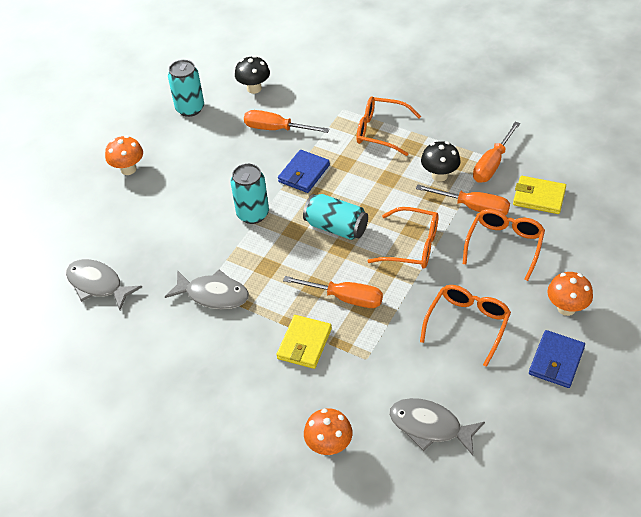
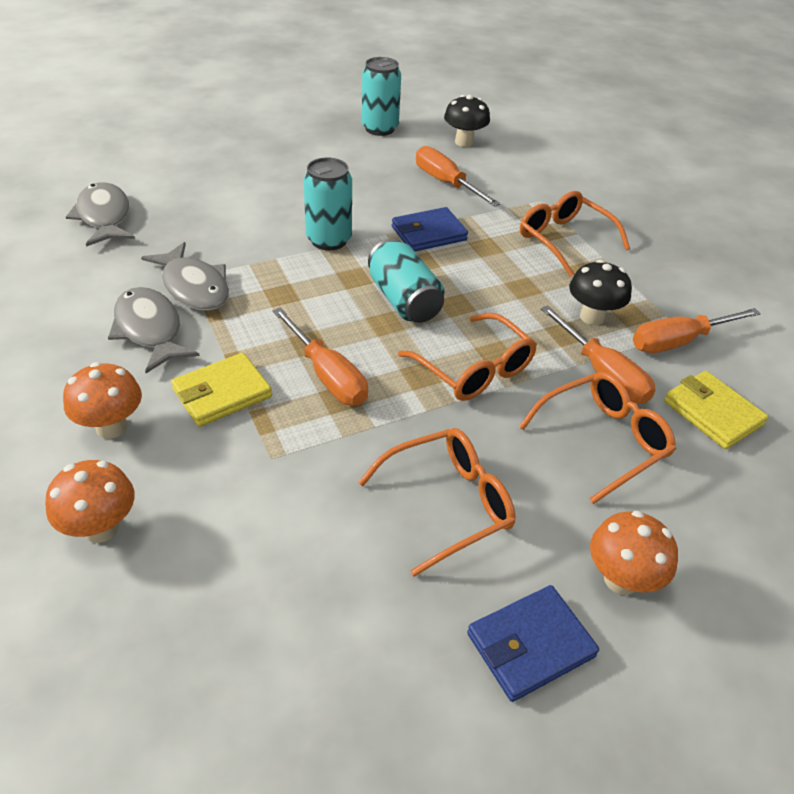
camera: 30 degrees right, 5 degrees down
orange mushroom [105,135,143,175] -> orange mushroom moved to [63,362,142,439]
grey fish [389,398,485,455] -> grey fish moved to [108,287,200,373]

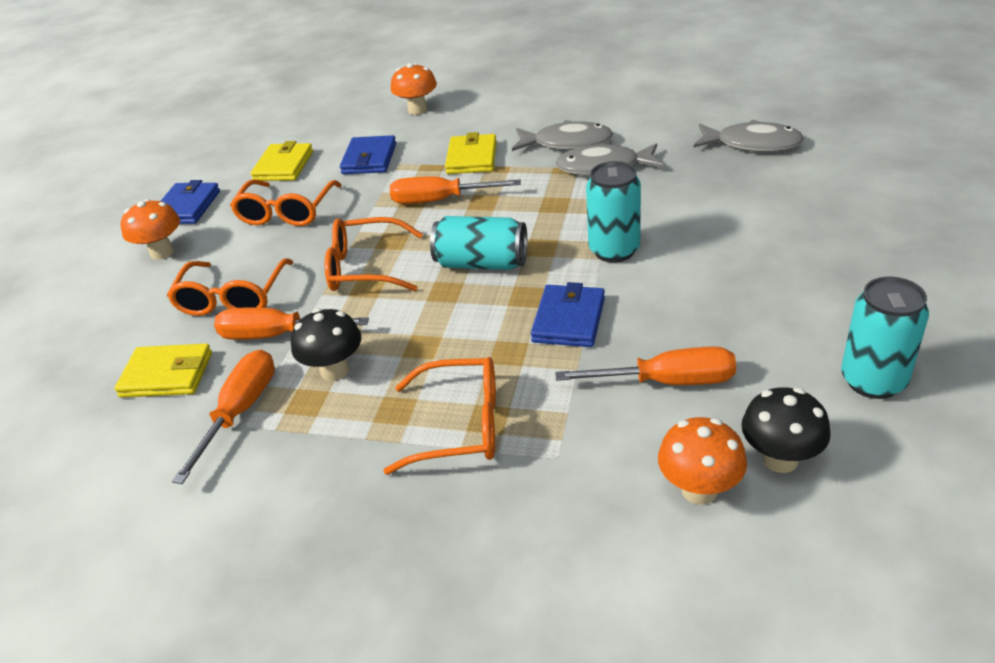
camera: 135 degrees right, 5 degrees down
orange mushroom [63,362,142,439] -> orange mushroom moved to [658,417,747,505]
none -> yellow wallet [251,141,313,181]
none -> blue wallet [340,135,396,174]

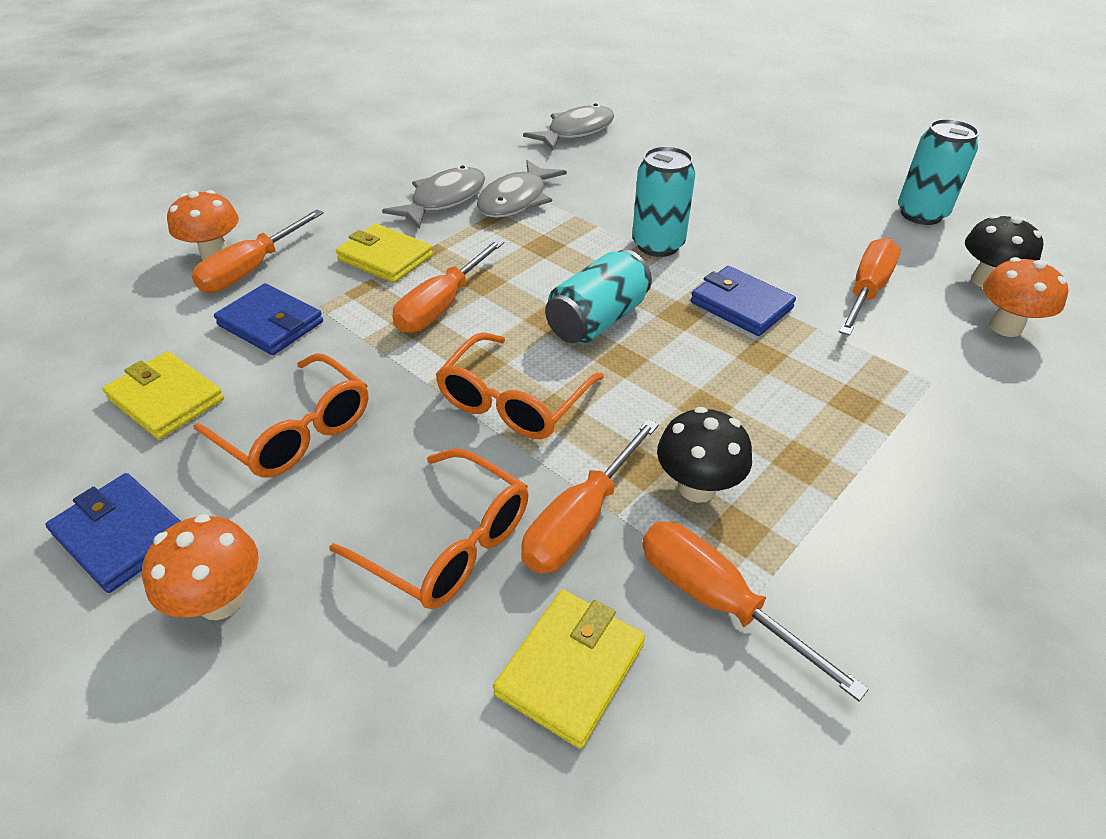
camera: 65 degrees left, 5 degrees up
orange glasses [383,357,496,475] -> none
none -> orange screwdriver [191,209,324,293]

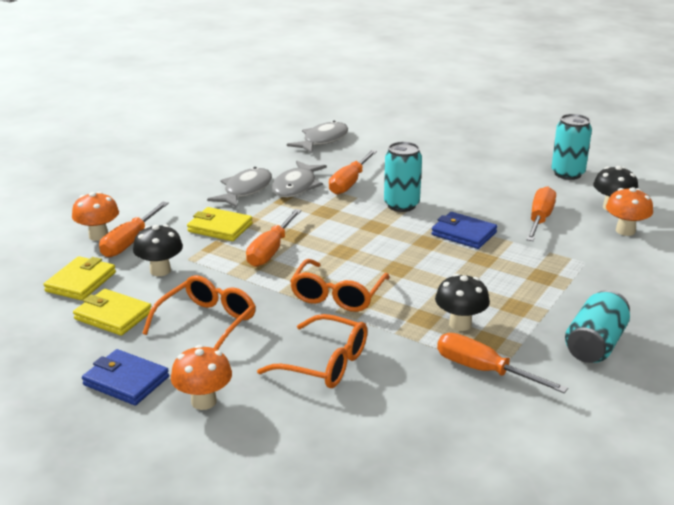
camera: 10 degrees left, 15 degrees down
orange glasses [194,353,369,478] -> orange glasses turned 90 degrees counterclockwise [142,275,256,350]
blue wallet [214,283,323,355] -> black mushroom [133,224,183,276]
yellow wallet [493,590,645,749] -> yellow wallet moved to [43,256,116,301]
orange screwdriver [521,419,659,573] -> orange screwdriver moved to [329,150,377,195]
turquoise can [545,250,652,344] -> turquoise can moved to [565,290,630,363]

